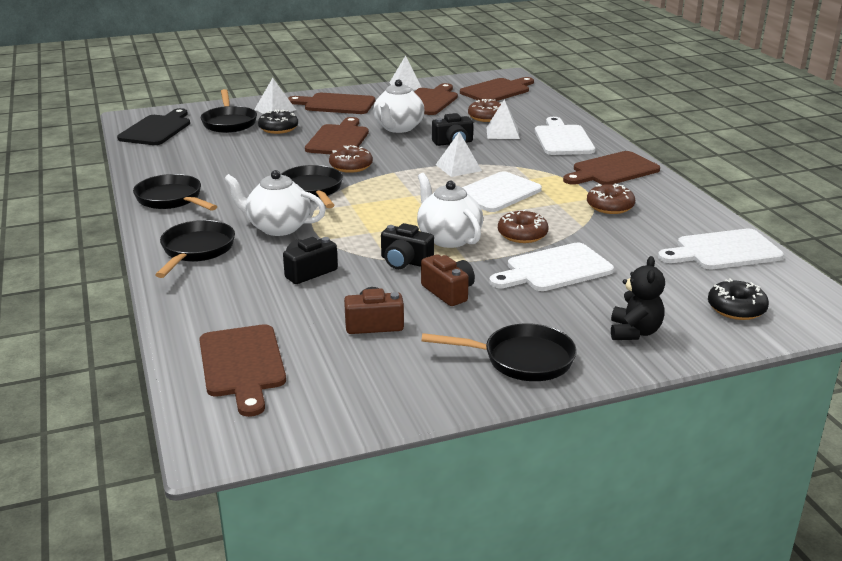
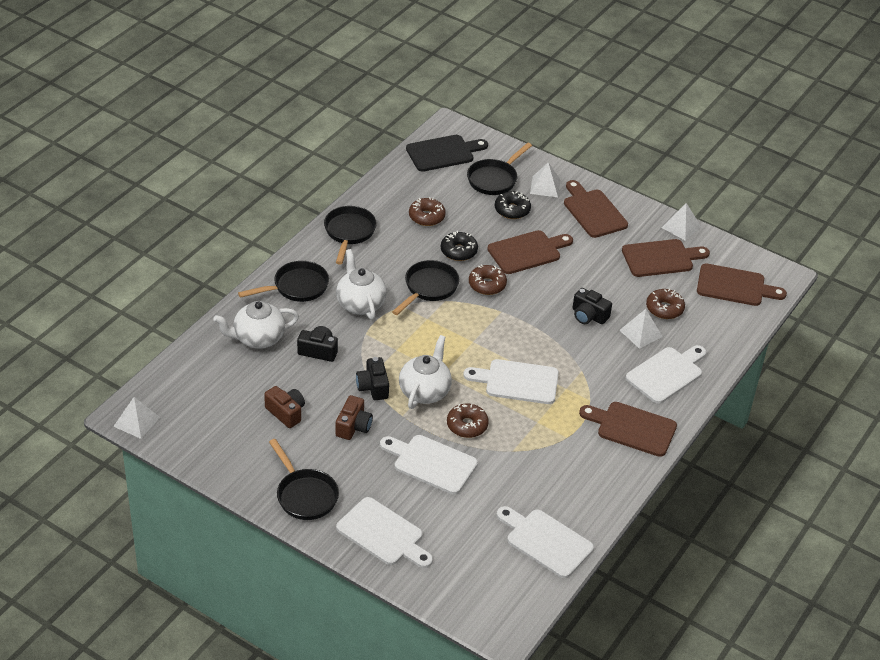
camera: 50 degrees right, 15 degrees up
brown cutting board [199,324,286,417] -> none
white teapot [373,79,424,133] -> white teapot moved to [213,301,299,348]
white pyramid [436,132,482,177] -> white pyramid moved to [113,397,160,439]
brown donut [587,183,635,214] -> brown donut moved to [409,197,446,226]
black teddy bear [611,256,665,340] -> white cutting board [336,497,433,568]
black donut [708,279,769,320] -> black donut moved to [441,231,478,261]

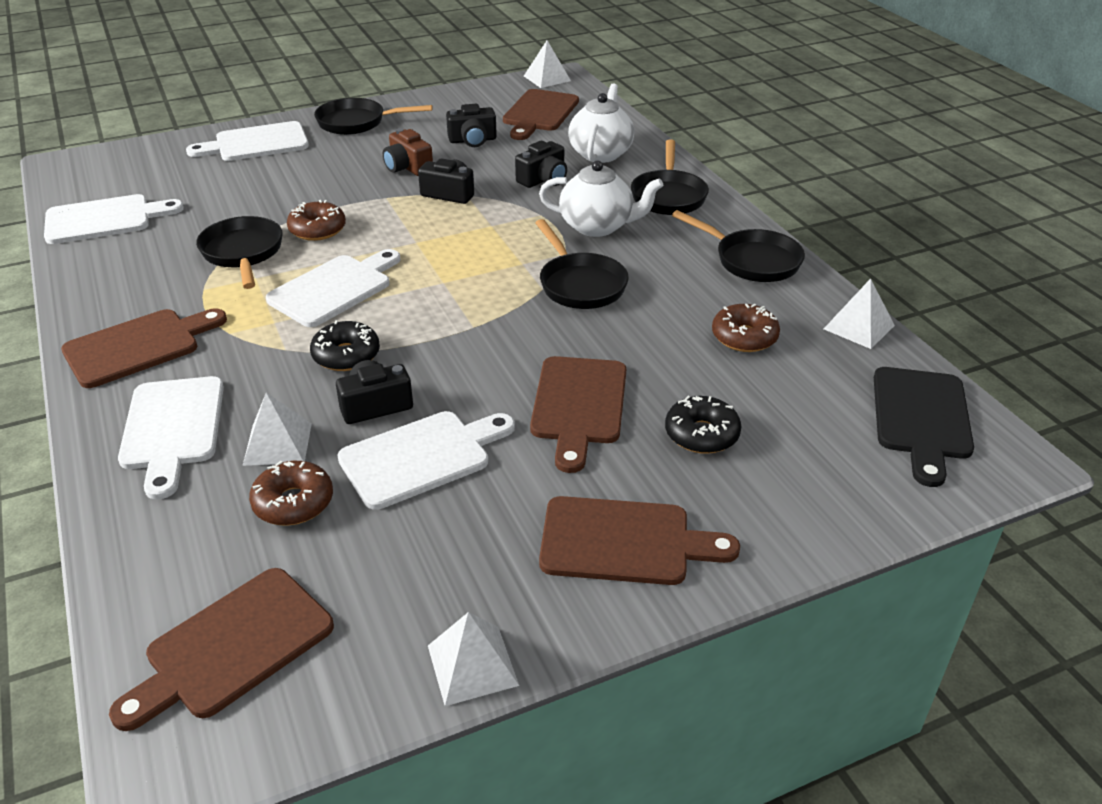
camera: 125 degrees right, 5 degrees down
brown camera [264,386,305,428] -> black camera [446,104,497,147]
white cutting board [380,435,478,494] -> white cutting board moved to [337,411,515,510]
white teapot [399,335,452,409] -> none
black donut [441,231,478,261] -> black donut moved to [310,320,380,371]
black pan [467,142,532,195] -> black pan moved to [196,216,283,289]
brown donut [469,264,507,295] -> none
white pyramid [530,162,561,197] -> white pyramid moved to [824,278,895,349]
brown cutting board [622,239,710,277] -> brown cutting board moved to [503,89,579,140]

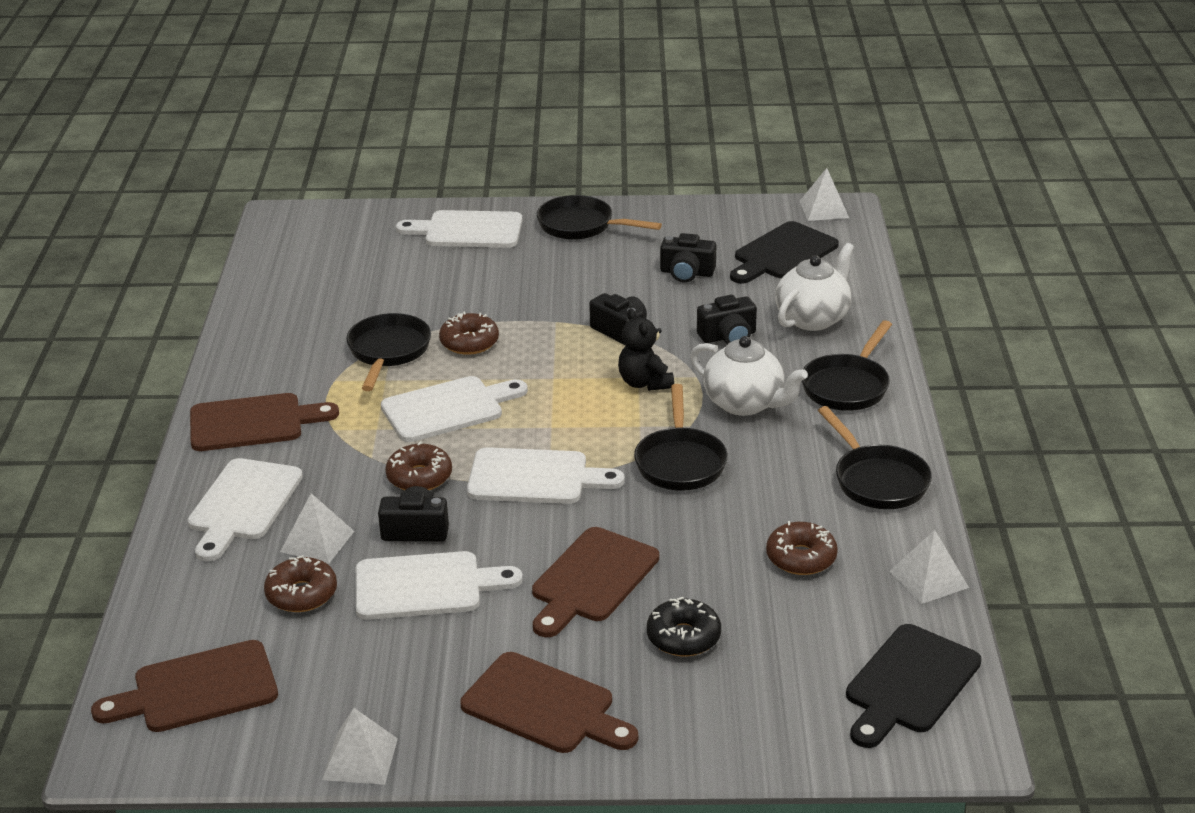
camera: 25 degrees right, 5 degrees down
white cutting board [44,194,184,244] -> white cutting board moved to [467,447,625,504]
black donut [310,320,380,371] -> brown donut [385,441,452,490]
brown camera [383,128,433,176] -> none
brown cutting board [503,89,579,140] -> black cutting board [730,221,839,284]
none -> black teddy bear [618,308,674,391]

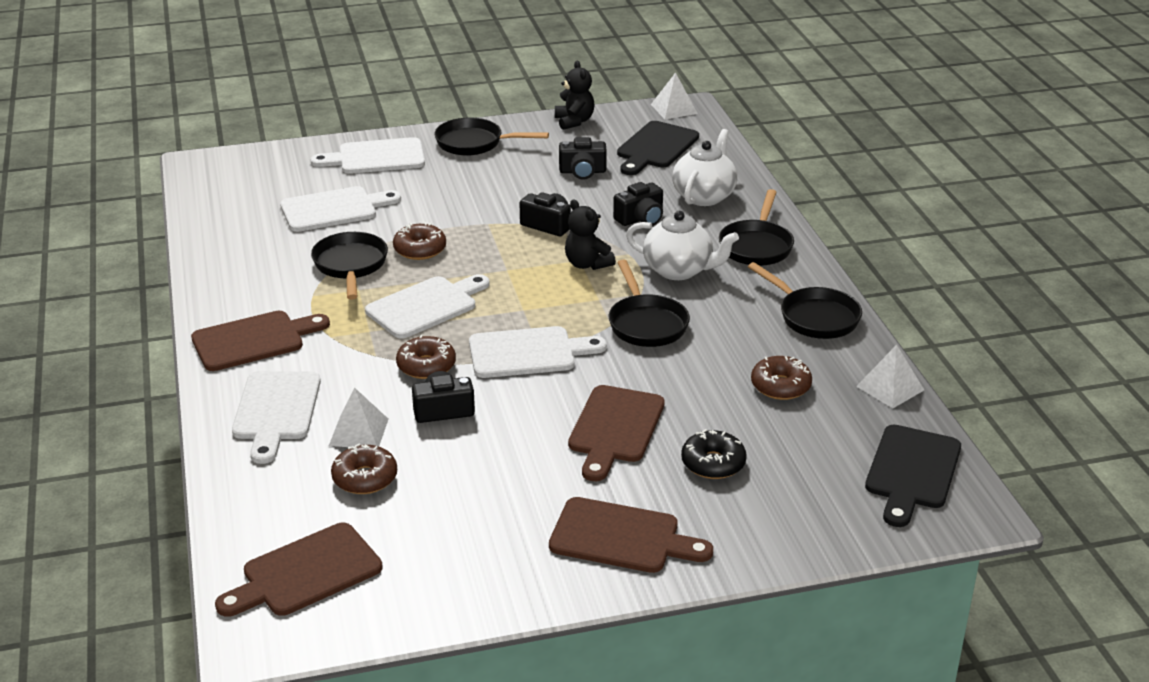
camera: 15 degrees left, 0 degrees up
white pyramid [322,708,398,785] -> none
white cutting board [355,551,523,620] -> white cutting board moved to [280,186,401,232]
none -> black teddy bear [555,61,595,130]

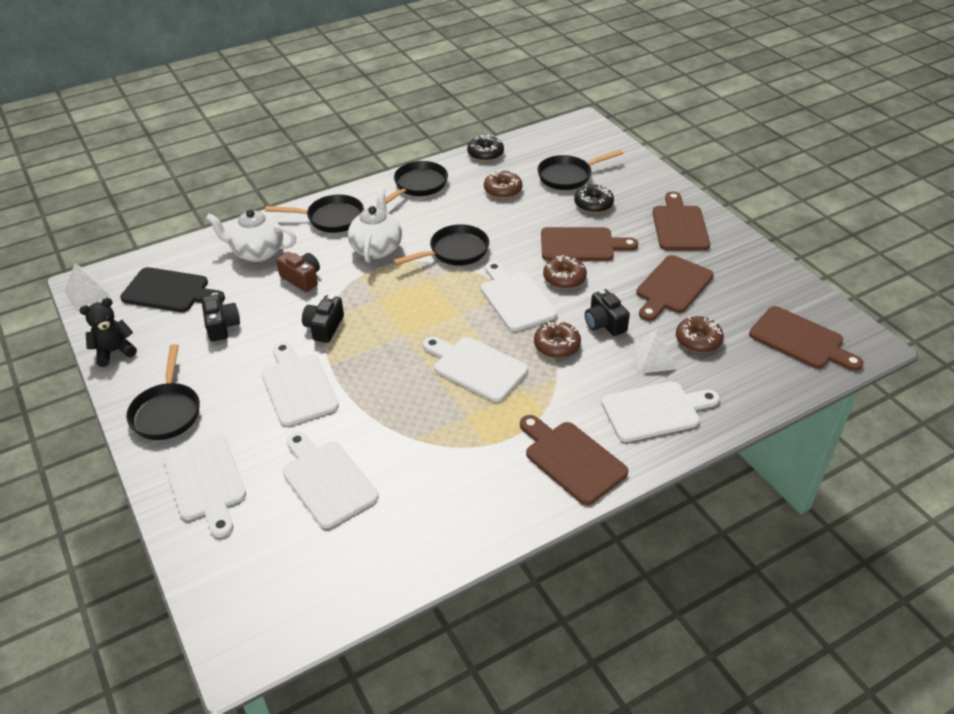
camera: 105 degrees left, 10 degrees up
black pan [311,232,388,300] -> black pan moved to [537,149,623,190]
brown donut [393,222,446,260] -> brown donut moved to [543,255,587,289]
black teddy bear [565,199,616,270] -> none
black camera [613,182,663,226] -> brown camera [276,252,320,292]
white pyramid [856,345,924,408] -> black donut [467,135,504,161]
black cutting board [865,425,961,527] -> none
none -> white cutting board [262,342,339,426]
none -> brown cutting board [636,255,714,321]

